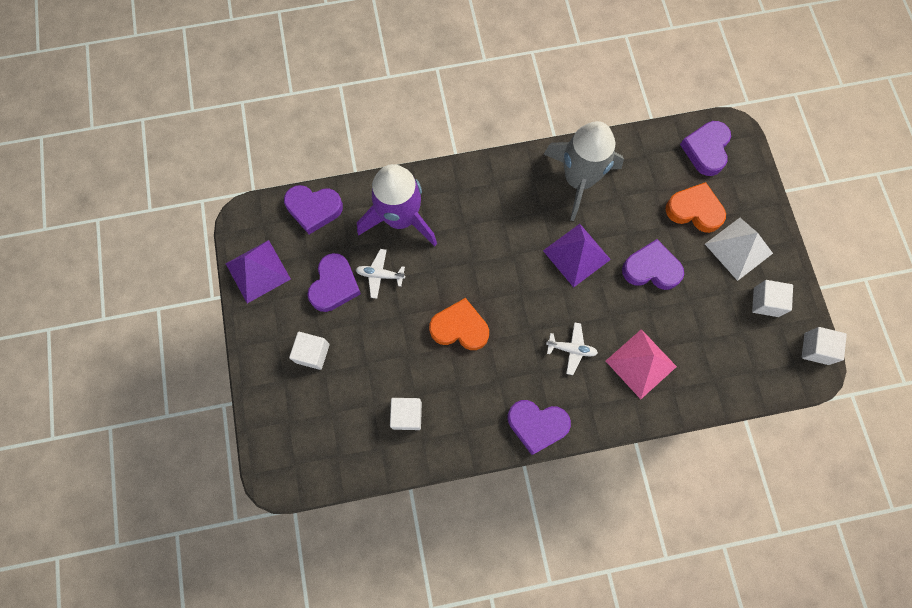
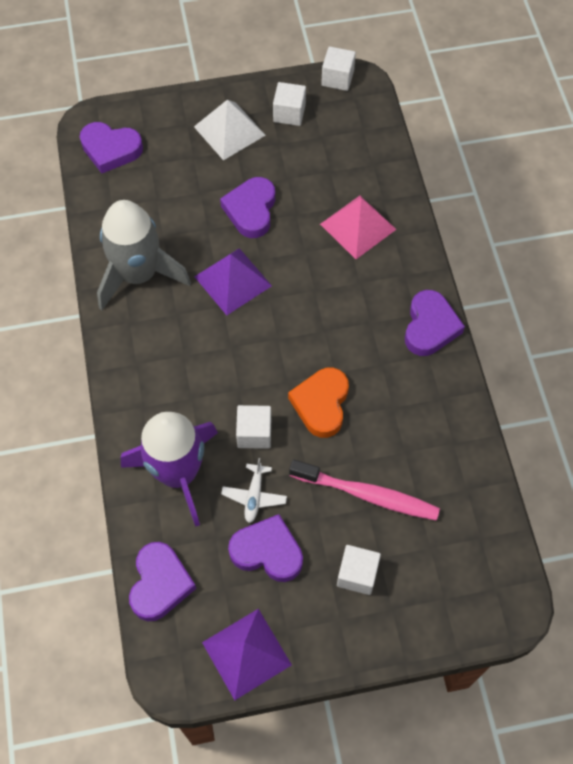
camera: 90 degrees left, 10 degrees down
white cube [390,398,422,430] -> white cube moved to [236,405,271,449]
white plane [546,322,598,375] -> none
orange heart [666,182,726,233] -> none
none -> pink toothbrush [289,460,440,521]

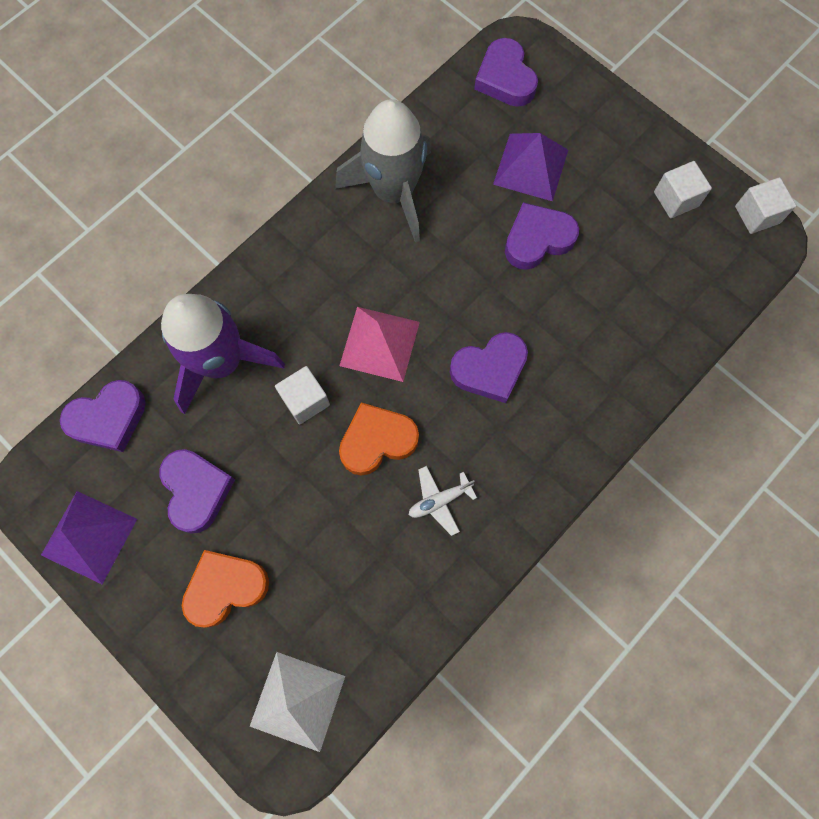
camera: 55 degrees right, 10 degrees up
white pyramid [194,100,266,160] -> white pyramid moved to [250,652,345,752]
purple pyramid [194,248,272,315] -> purple pyramid moved to [493,133,568,201]
white plane [221,458,287,523] -> white plane moved to [409,466,477,536]
pink toothbrush [289,460,440,521] -> none
pink pyramid [320,196,397,259] -> pink pyramid moved to [339,307,420,382]
white cube [337,545,381,595] -> orange heart [182,550,269,628]
purple heart [405,290,465,356] -> purple heart moved to [450,332,528,403]

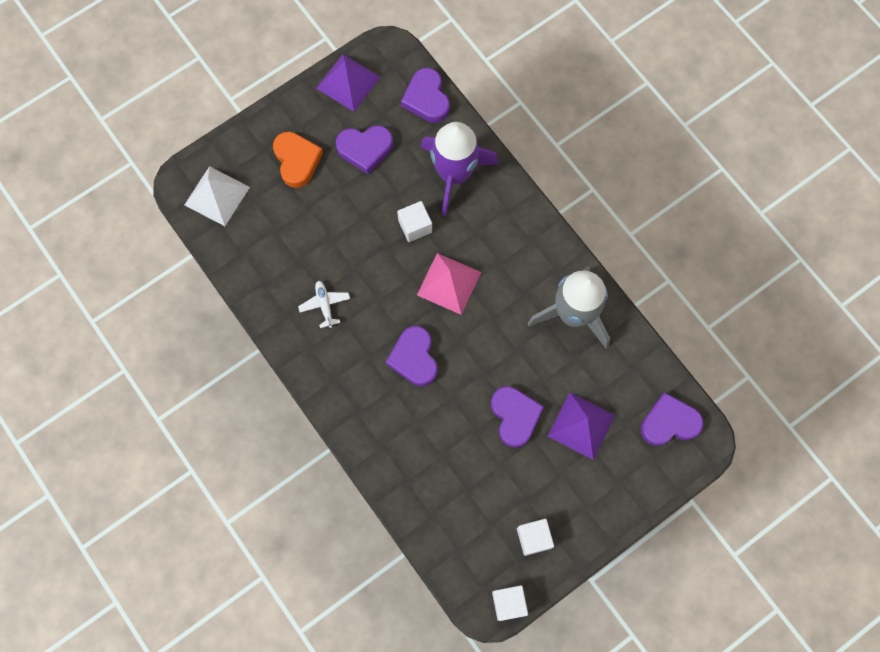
camera: 100 degrees right, 0 degrees up
orange heart [339,402,419,476] -> none

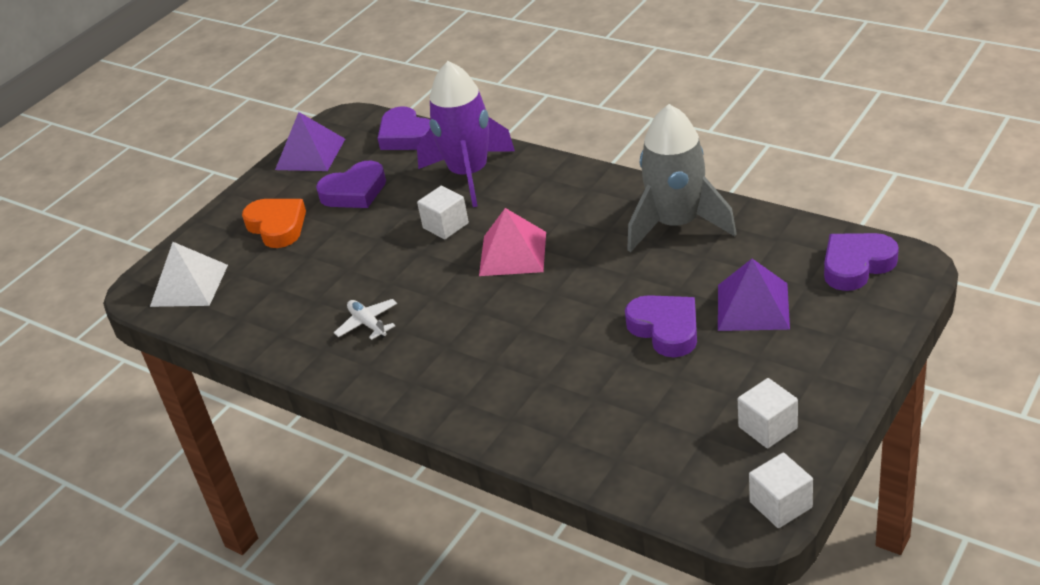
camera: 15 degrees left, 35 degrees down
purple heart [386,326,437,386] -> none

